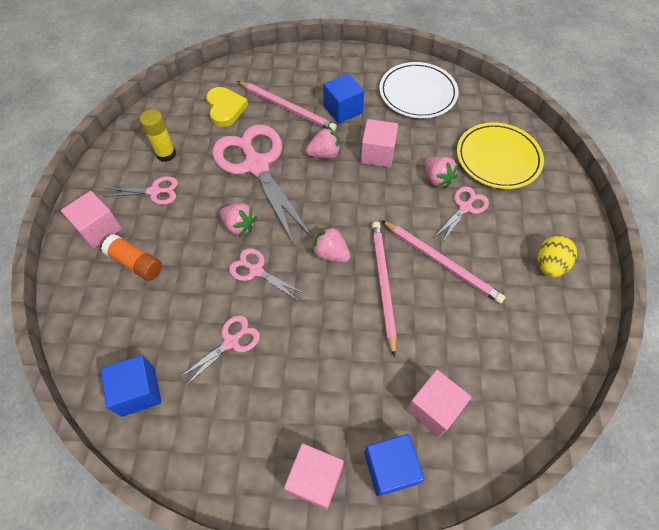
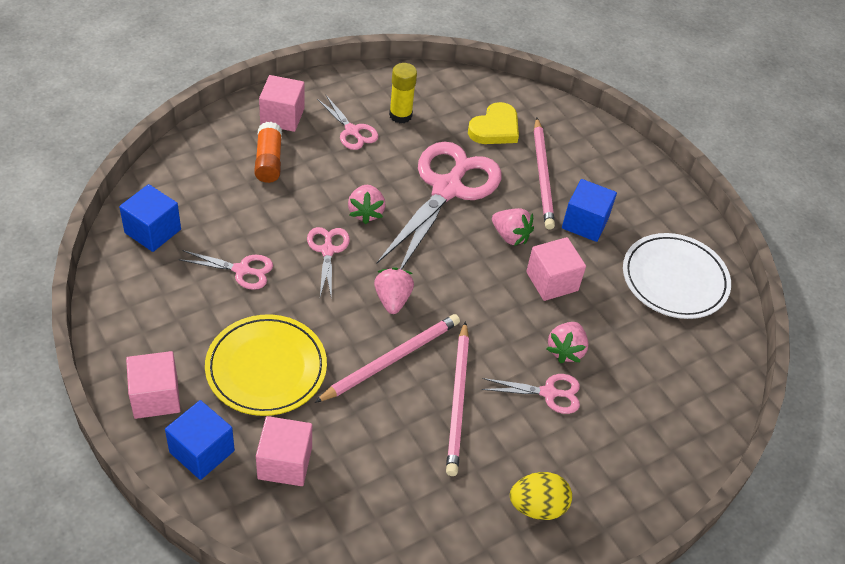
camera: 50 degrees right, 10 degrees down
yellow plate [457,122,544,189] -> yellow plate moved to [205,315,327,416]

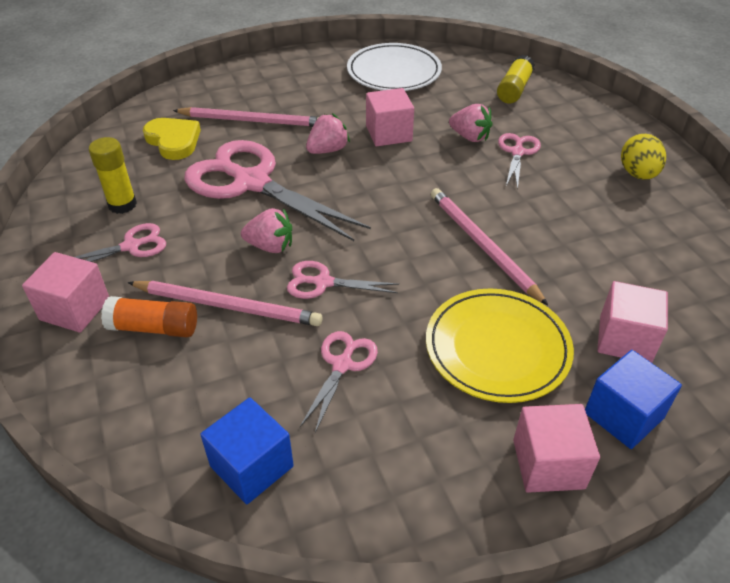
camera: 75 degrees left, 5 degrees down
pink strawberry [374,267,414,314] -> none
pink pencil [446,321,469,476] -> pink pencil moved to [127,281,322,326]
blue cube [562,179,617,242] -> none
none -> yellow glue stick [497,55,535,104]

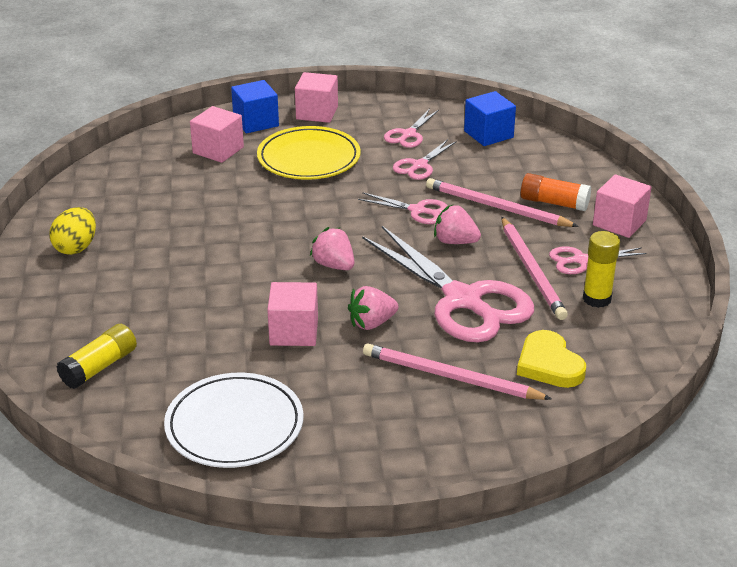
camera: 165 degrees left, 10 degrees down
pink pencil [431,188,548,305] -> pink pencil moved to [501,217,568,320]
pink strawberry [449,104,493,142] -> pink strawberry moved to [310,227,355,270]
pink scissors [498,133,541,190] -> pink scissors moved to [384,109,439,148]

